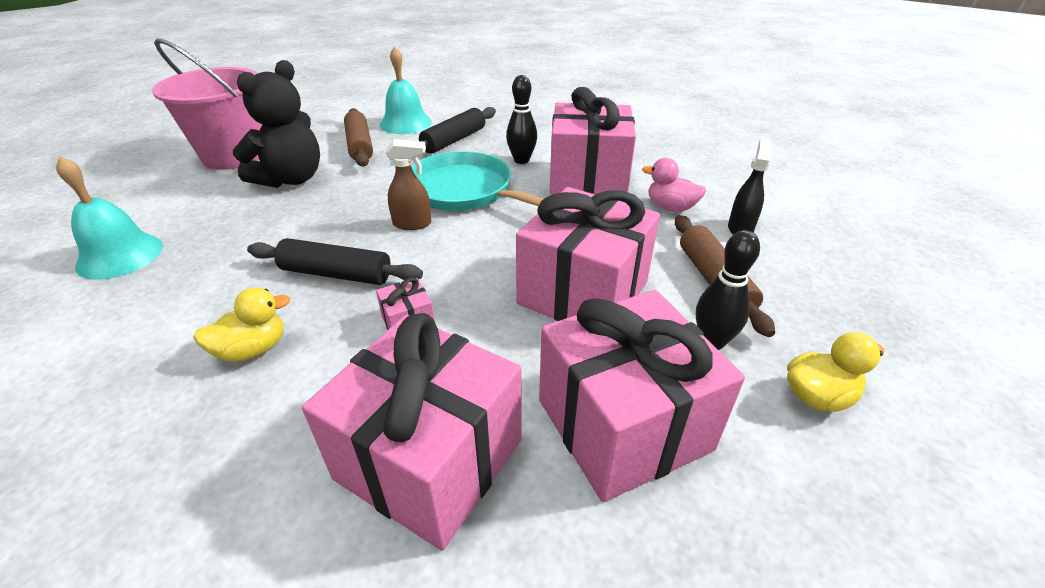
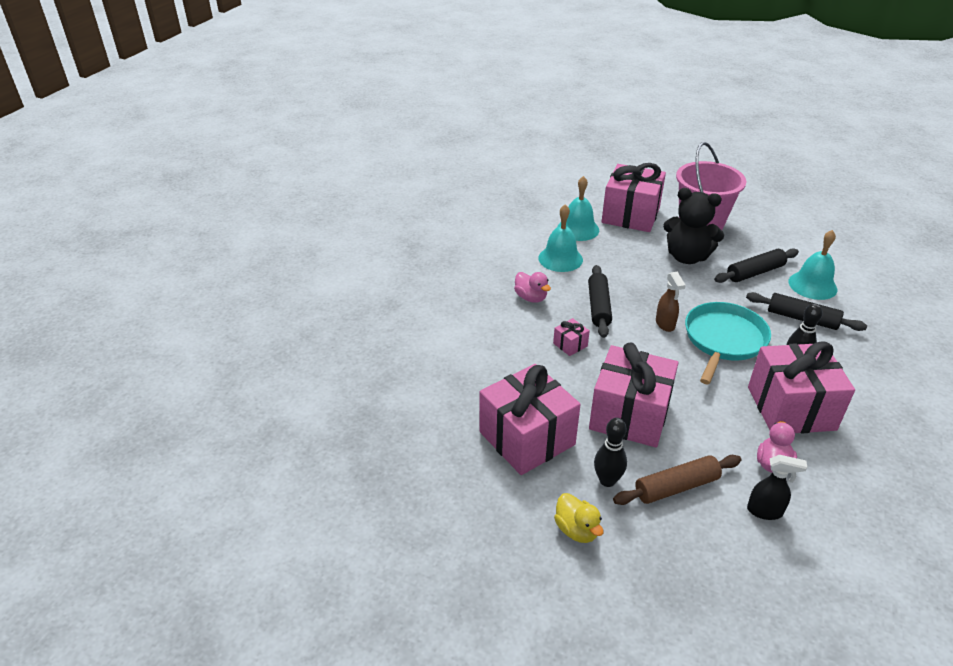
camera: 80 degrees right, 0 degrees up
yellow duck [193,287,291,362] -> pink duck [514,272,551,303]
pink gift [302,313,522,551] -> pink gift moved to [602,163,666,232]
brown rolling pin [344,108,373,167] -> black rolling pin [714,248,799,283]
none -> turquoise bell [538,204,583,272]

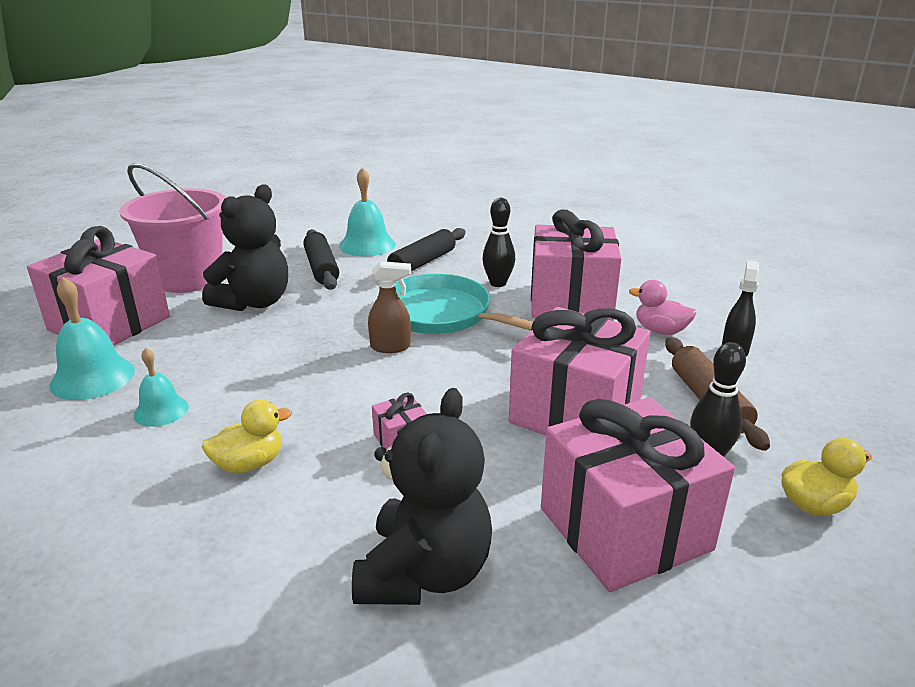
camera: 80 degrees left, 10 degrees down
pink duck [514,272,551,303] -> yellow duck [202,399,292,473]
turquoise bell [538,204,583,272] -> turquoise bell [134,348,189,427], size x0.62
black rolling pin [588,265,612,338] -> none
none -> black teddy bear [352,388,492,605]

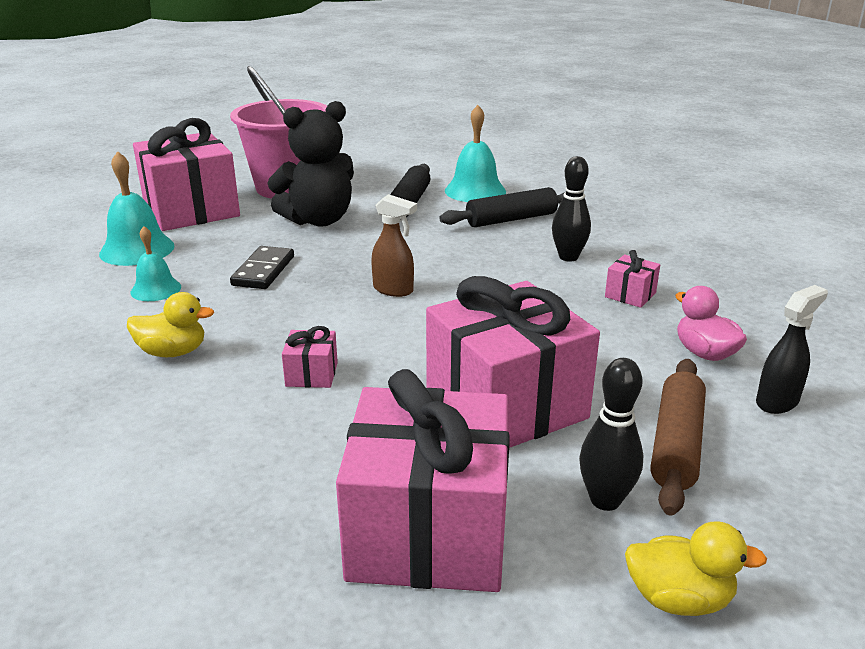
camera: 30 degrees right, 0 degrees up
black teddy bear [352,388,492,605] -> none
turquoise pan [395,274,533,334] -> none
pink gift [531,210,621,321] -> pink gift [605,250,660,308], size x0.41
none -> black domino [230,246,294,289]

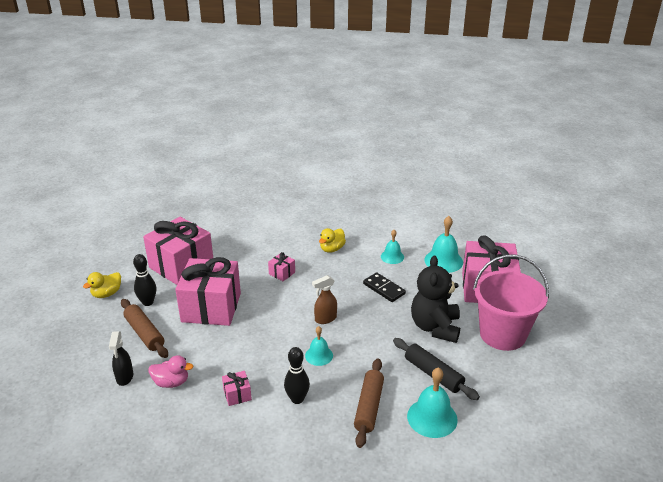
camera: 125 degrees right, 5 degrees up
black rolling pin [439,187,565,227] -> brown rolling pin [354,358,384,448]
none -> turquoise bell [305,326,333,366]

